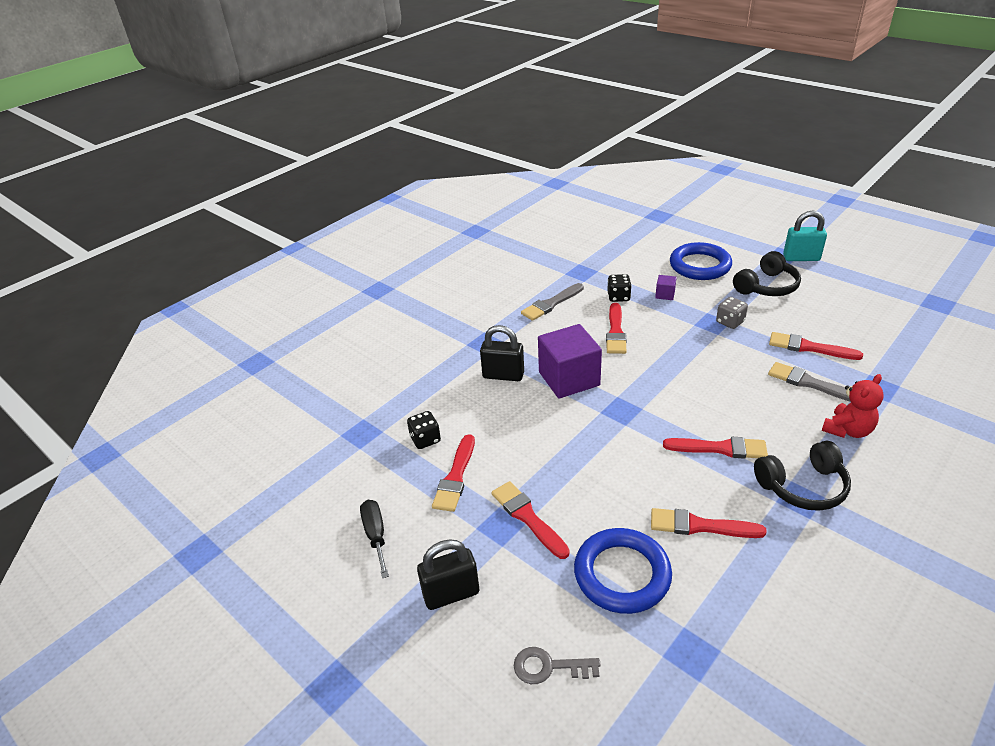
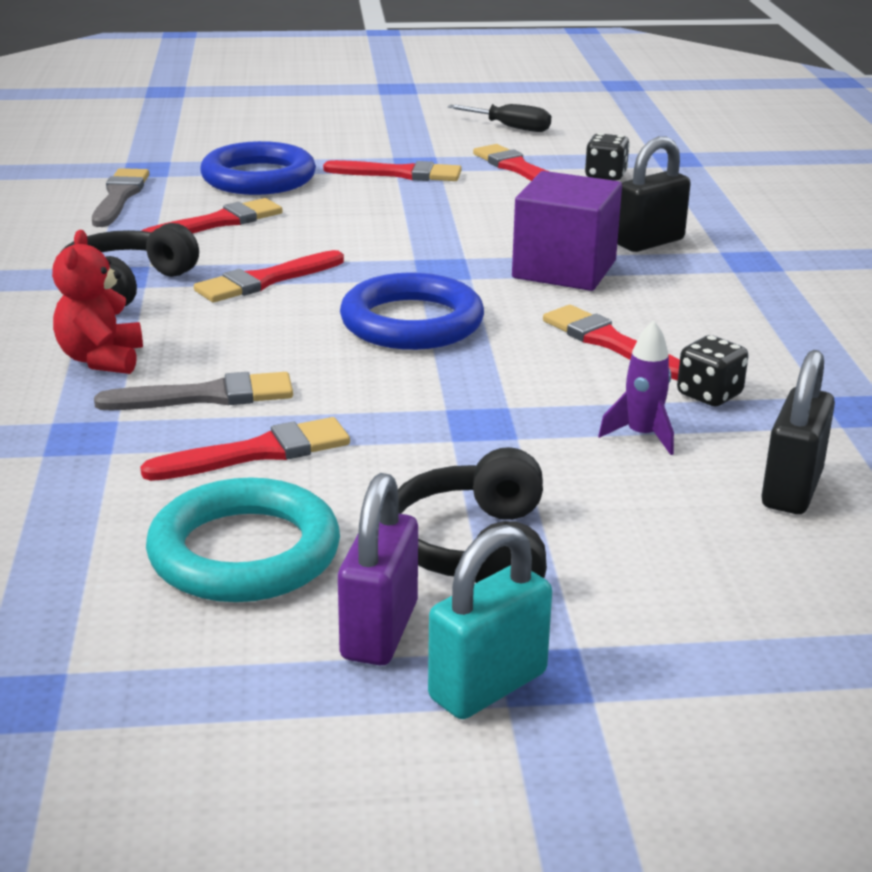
camera: 130 degrees right, 10 degrees down
black padlock [417,539,479,610] -> black padlock moved to [761,350,835,514]
grey key [514,647,601,684] -> none
grey brush [521,283,584,321] -> grey brush moved to [92,168,149,227]
purple cube [655,275,677,300] -> purple rocket [598,320,674,455]
blue ring [670,242,732,280] -> blue ring moved to [340,272,484,350]
grey dice [716,297,748,329] -> none
none -> turquoise ring [146,477,340,602]
none -> purple padlock [338,473,418,665]

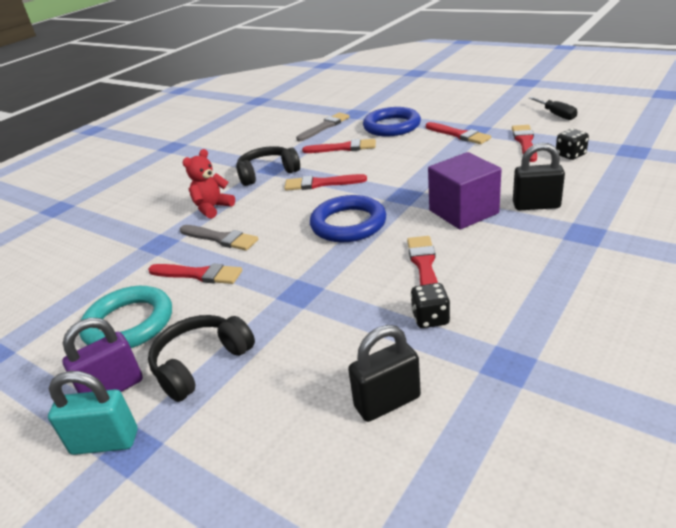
camera: 45 degrees right, 5 degrees up
purple rocket [598,320,674,455] -> none

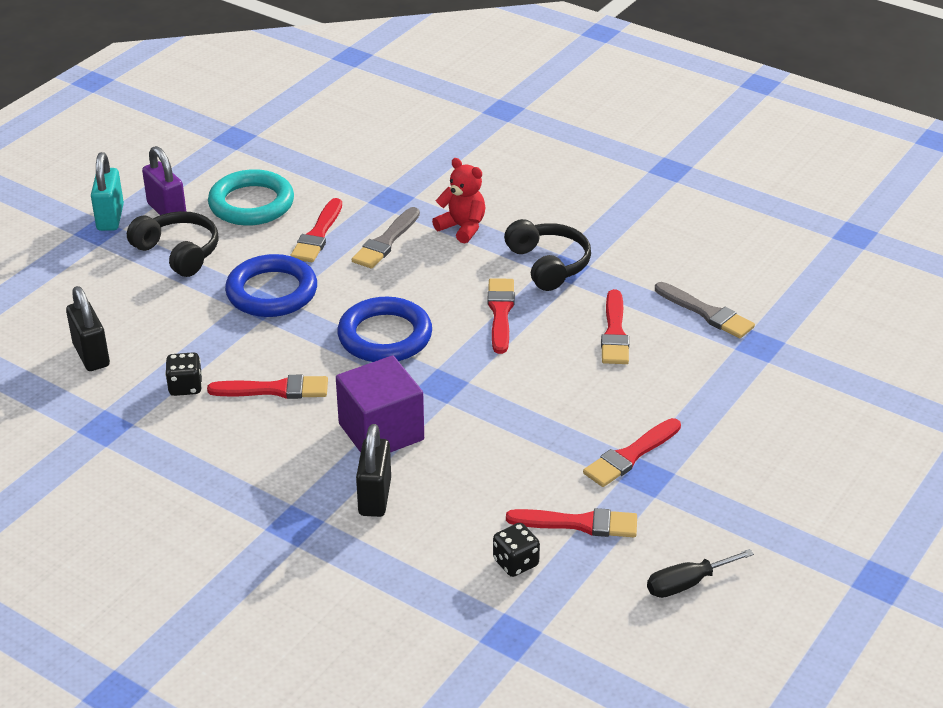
camera: 85 degrees right, 5 degrees up
blue ring [363,107,421,136] -> blue ring moved to [225,254,317,317]

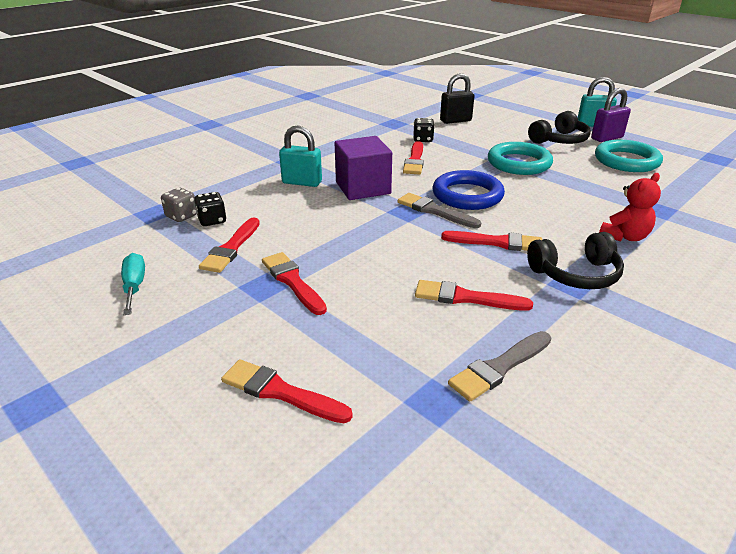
camera: 100 degrees right, 5 degrees down
blue ring [225,254,317,317] -> turquoise ring [488,142,553,175]
red brush [290,198,342,262] -> red brush moved to [221,359,353,423]
grey brush [352,207,420,269] -> grey brush moved to [398,193,481,228]
black padlock [356,424,391,517] -> turquoise padlock [279,125,322,187]
black screwdriver [647,549,754,598] -> turquoise screwdriver [121,253,145,315]
none -> grey dice [161,188,196,222]

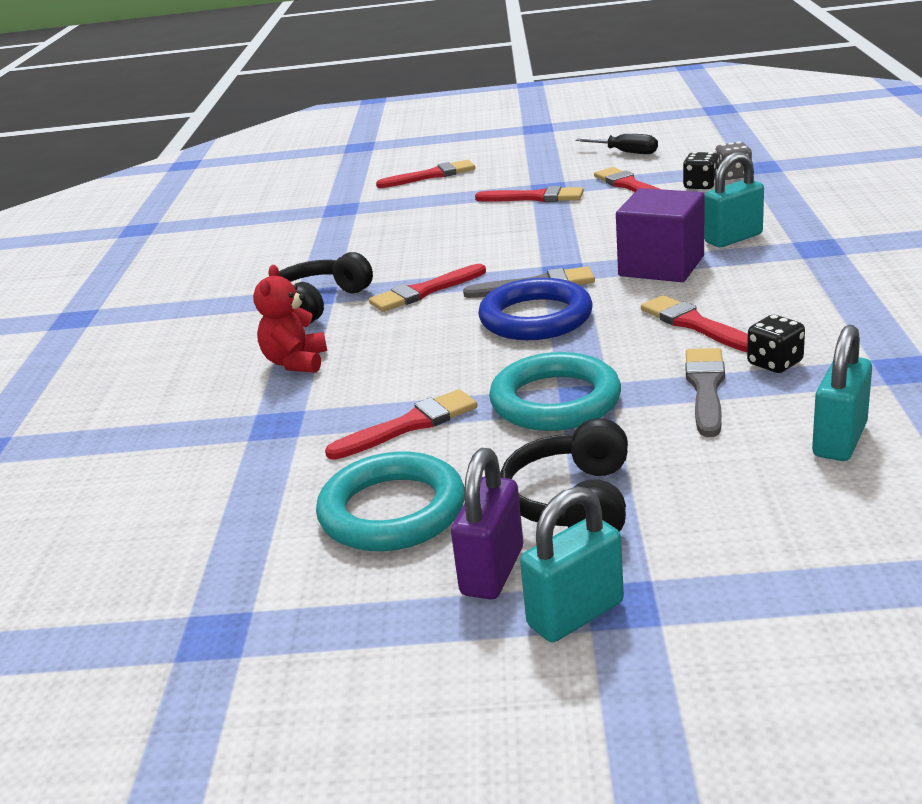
camera: 140 degrees right, 5 degrees down
turquoise screwdriver [121,253,145,315] -> black screwdriver [575,134,658,154]
red brush [415,280,533,311] -> red brush moved to [325,389,477,460]
black padlock [440,73,475,124] -> turquoise padlock [812,325,872,461]
grey brush [448,331,551,401] -> grey brush moved to [686,348,725,437]

